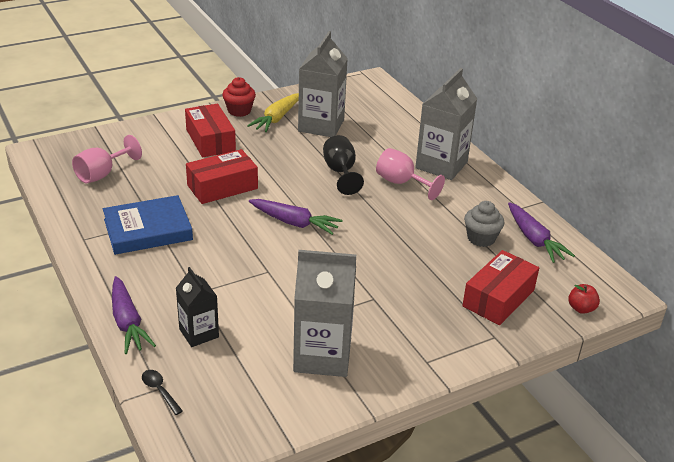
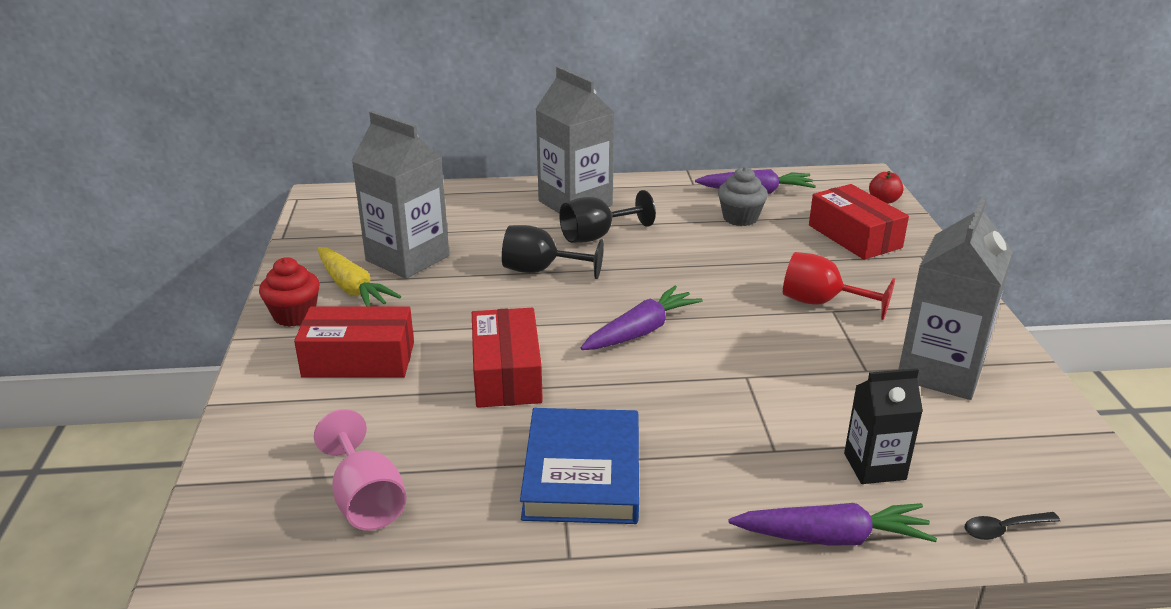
camera: 65 degrees left, 5 degrees down
pink goblet [376,148,445,200] -> black goblet [559,190,656,243]
none -> red goblet [783,252,895,320]

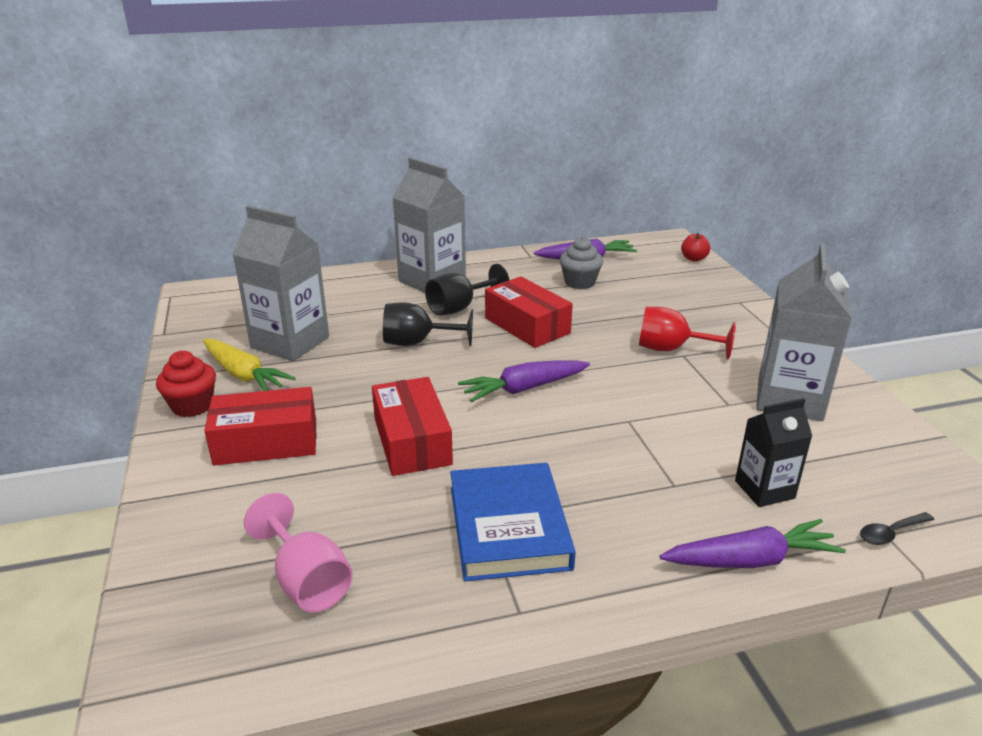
camera: 10 degrees left, 0 degrees up
purple carrot [581,286,703,350] -> purple carrot turned 150 degrees counterclockwise [458,360,590,402]
red box [809,184,909,260] -> red box moved to [485,276,573,348]

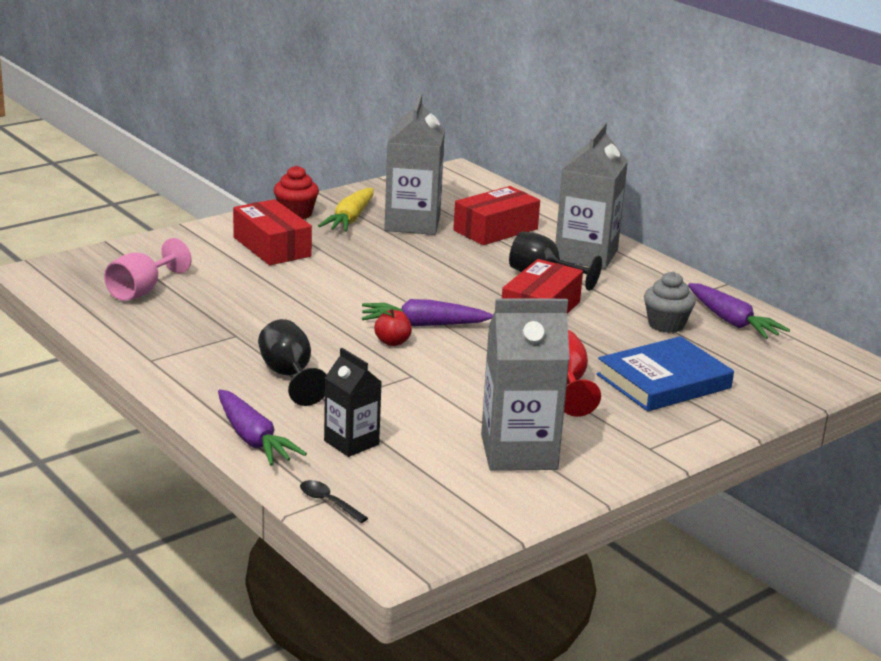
camera: 65 degrees right, 5 degrees down
red box [372,377,453,476] -> red box moved to [453,186,540,245]
black goblet [383,302,473,346] -> black goblet moved to [258,319,327,406]
blue book [450,463,576,581] -> blue book moved to [597,336,734,411]
purple carrot [458,360,590,402] -> purple carrot turned 45 degrees counterclockwise [362,299,493,326]
red apple [681,233,710,261] -> red apple moved to [374,309,412,346]

